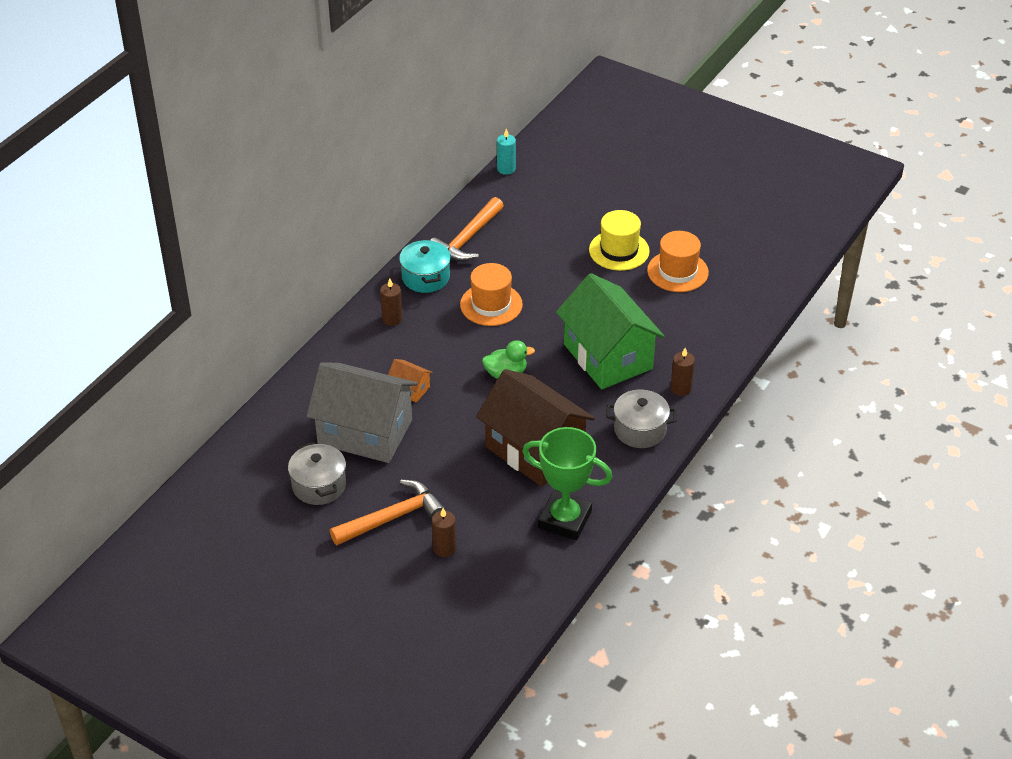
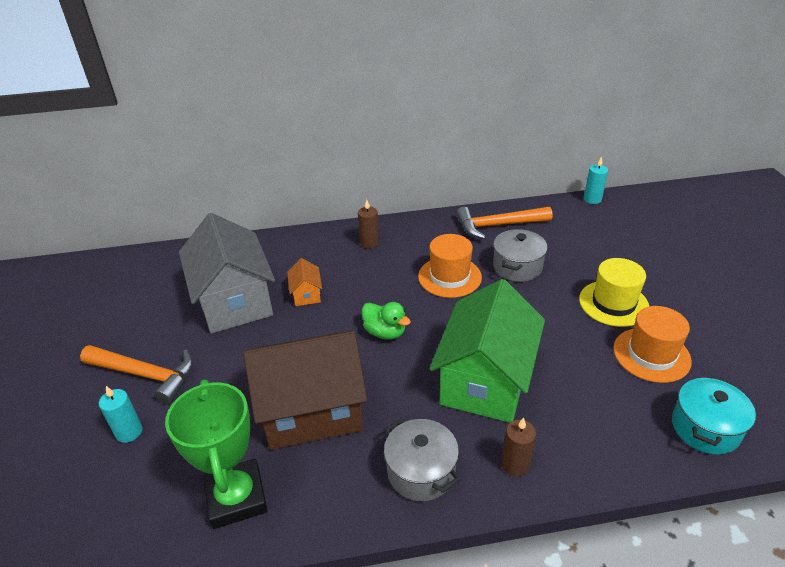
camera: 50 degrees right, 5 degrees down
grey pot [288,442,346,505] -> grey pot moved to [493,229,548,282]
turquoise pot [399,239,451,293] -> turquoise pot moved to [672,376,756,455]
brown candle [432,508,456,557] -> turquoise candle [99,386,143,443]
brown house [476,369,595,487] -> brown house turned 75 degrees clockwise [243,331,368,450]

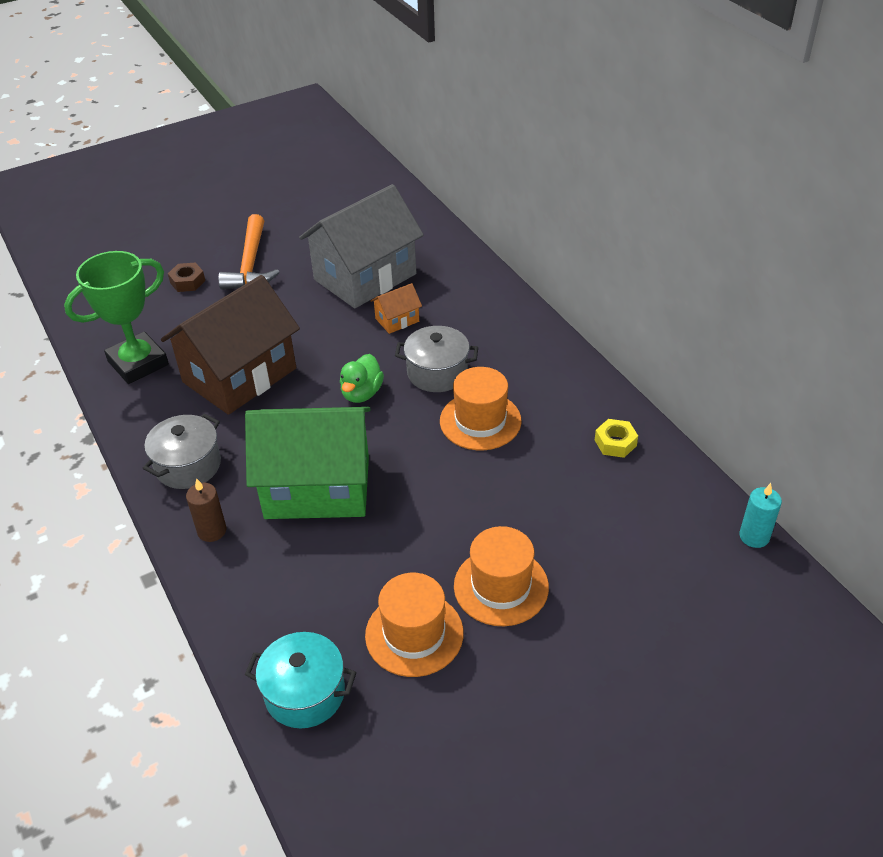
camera: 70 degrees right, 5 degrees up
turquoise candle [99,386,143,443] -> brown nut [168,263,205,292]
brown house [243,331,368,450] -> brown house turned 75 degrees clockwise [161,275,300,415]
brown candle [358,200,379,249] -> none
orange hammer [456,207,553,239] -> yellow nut [595,419,638,458]
grey pot [493,229,548,282] -> grey pot moved to [395,326,478,392]
yellow hat [579,258,649,327] -> orange hat [454,526,549,626]

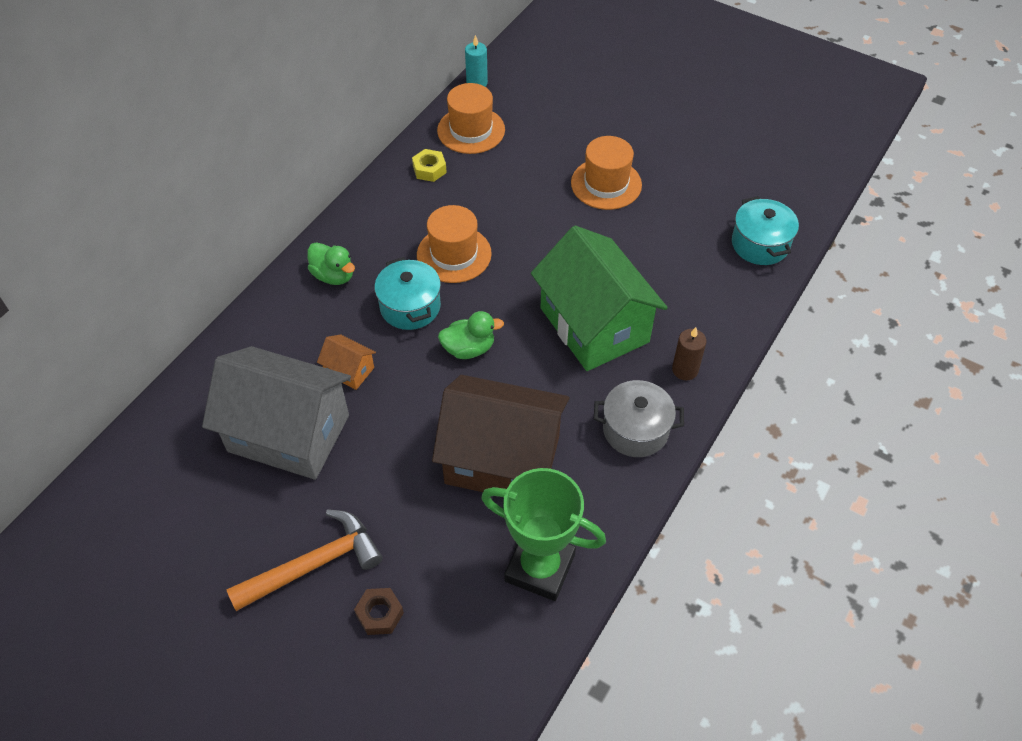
camera: 120 degrees left, 10 degrees up
orange hat [365,573,464,677] -> orange hat moved to [437,83,505,154]
grey pot [395,326,478,392] -> turquoise pot [374,257,441,330]
none -> green duck [307,242,355,285]

